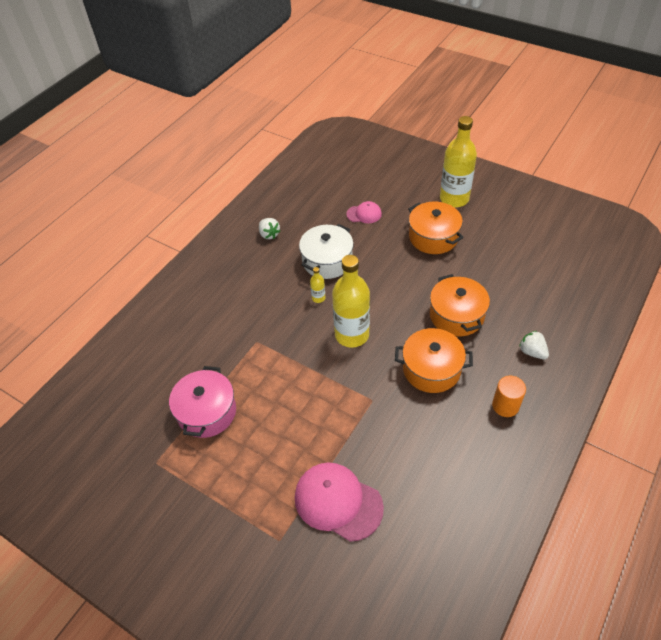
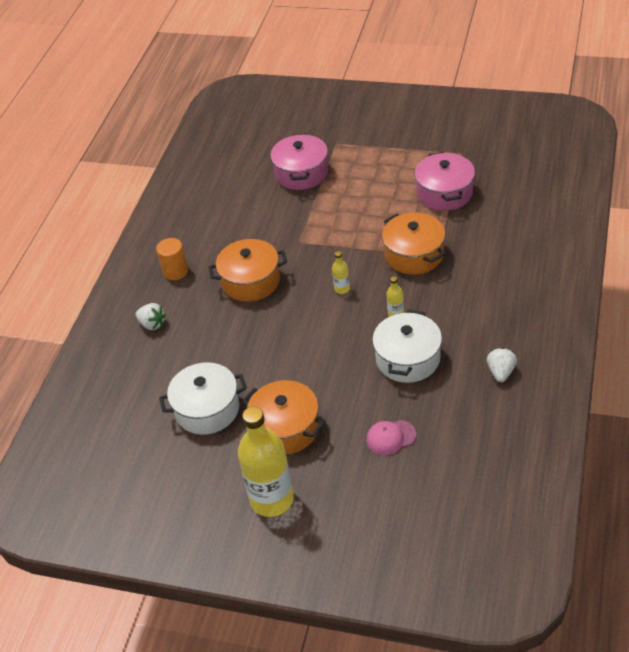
camera: 165 degrees right, 5 degrees down
white strawberry [259,218,280,239] -> white strawberry turned 60 degrees clockwise [487,348,517,382]
pink cap [295,463,384,542] -> pink pot [270,133,328,190]
yellow bottle [332,255,370,347] -> yellow bottle [332,251,350,294], size x0.42
orange pot [430,274,490,337] -> orange pot moved to [382,212,445,275]
none -> white pot [159,362,247,435]

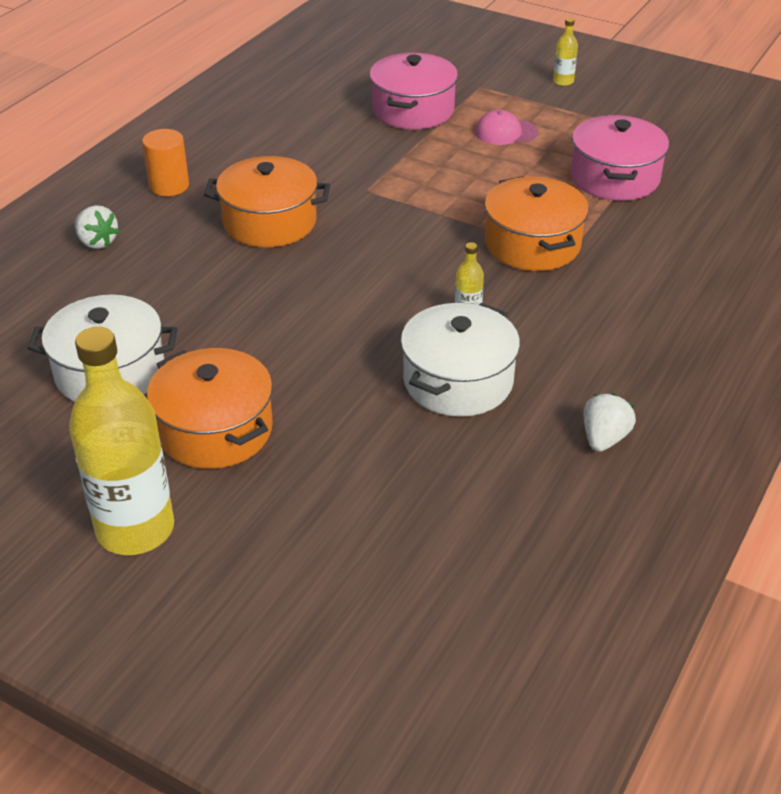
camera: 10 degrees right, 5 degrees down
yellow bottle [332,251,350,294] -> yellow bottle moved to [553,18,578,86]
pink cap [366,420,416,455] -> pink cap moved to [475,110,538,145]

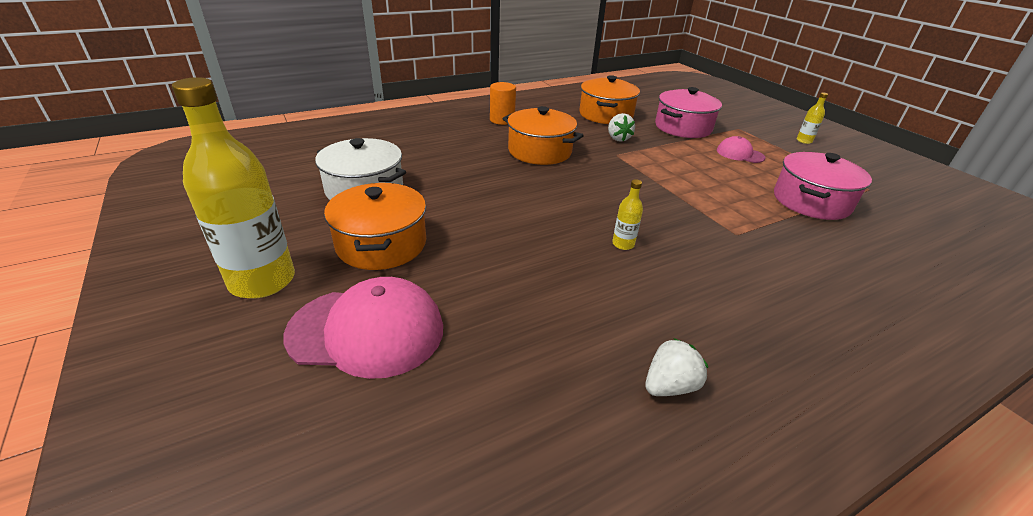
camera: 30 degrees right, 5 degrees down
white strawberry [75,205,120,249] -> white strawberry moved to [608,113,635,142]
white pot [401,303,520,417] -> none
orange pot [484,176,589,271] -> orange pot moved to [579,75,640,124]
none -> pink cap [284,277,443,379]

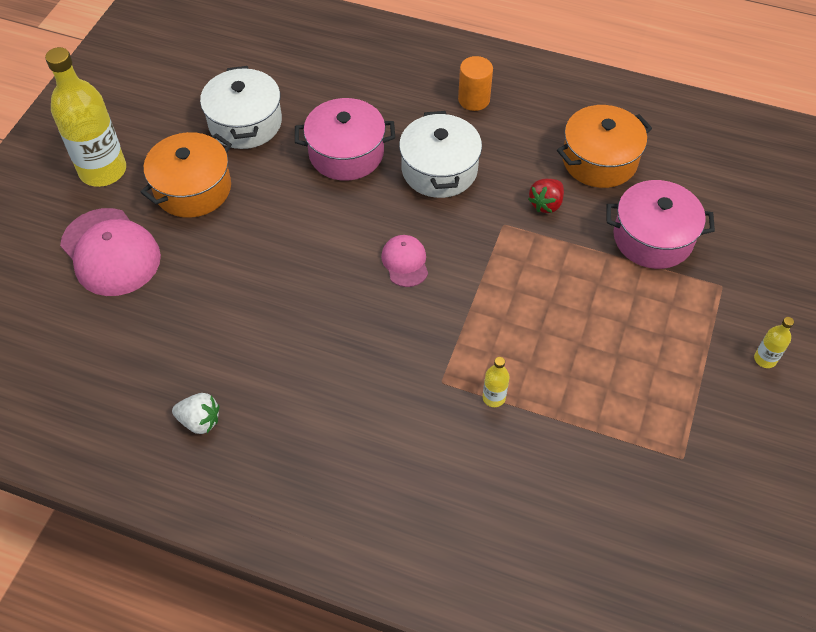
camera: 50 degrees right, 20 degrees up
orange pot [502,106,584,165] -> white pot [399,111,482,198]
white strawberry [608,113,635,142] -> red strawberry [528,179,564,213]
yellow bottle [612,179,643,250] -> yellow bottle moved to [483,357,510,407]
pink cap [717,136,765,163] -> pink cap moved to [381,235,428,287]
pink pot [774,152,872,220] -> pink pot moved to [295,98,395,181]

